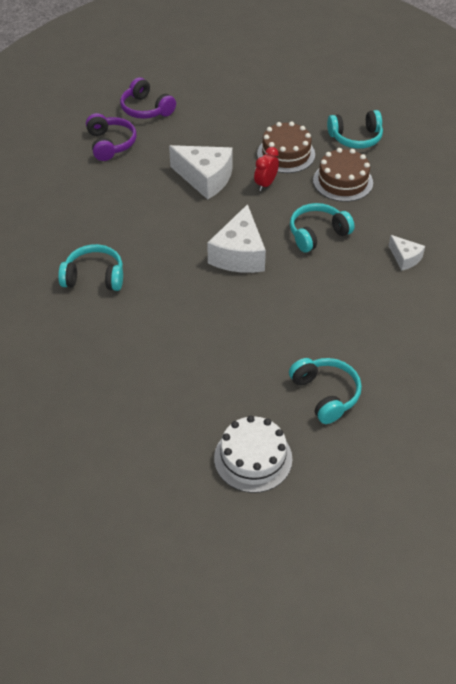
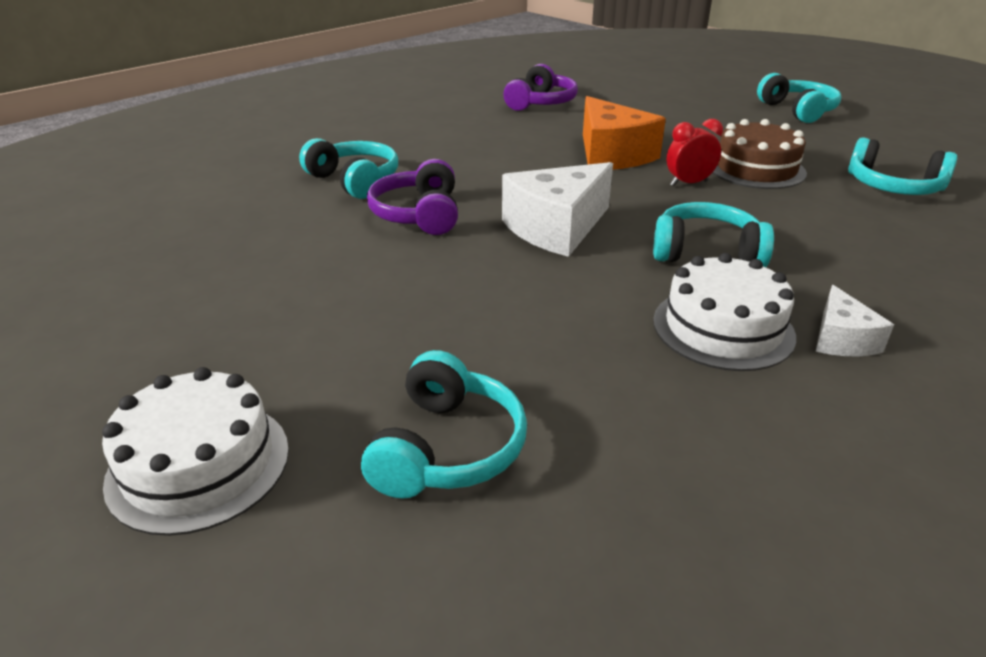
camera: 40 degrees right, 15 degrees down
purple headphones [120,77,176,119] -> purple headphones moved to [367,159,458,235]
white cheese [169,145,233,200] -> orange cheese [583,96,666,170]
brown cake [313,148,373,202] -> none
none -> white cake [653,253,796,371]
none -> turquoise headphones [757,73,841,123]

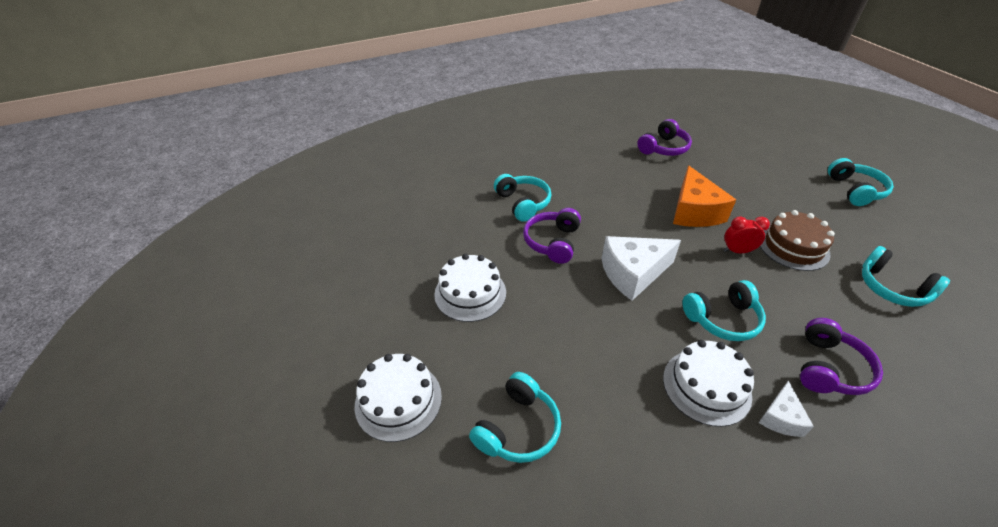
camera: 20 degrees right, 10 degrees up
turquoise headphones [653,202,774,267] -> turquoise headphones turned 135 degrees clockwise [682,280,766,341]
none -> white cake [434,254,506,322]
none -> purple headphones [800,318,883,395]

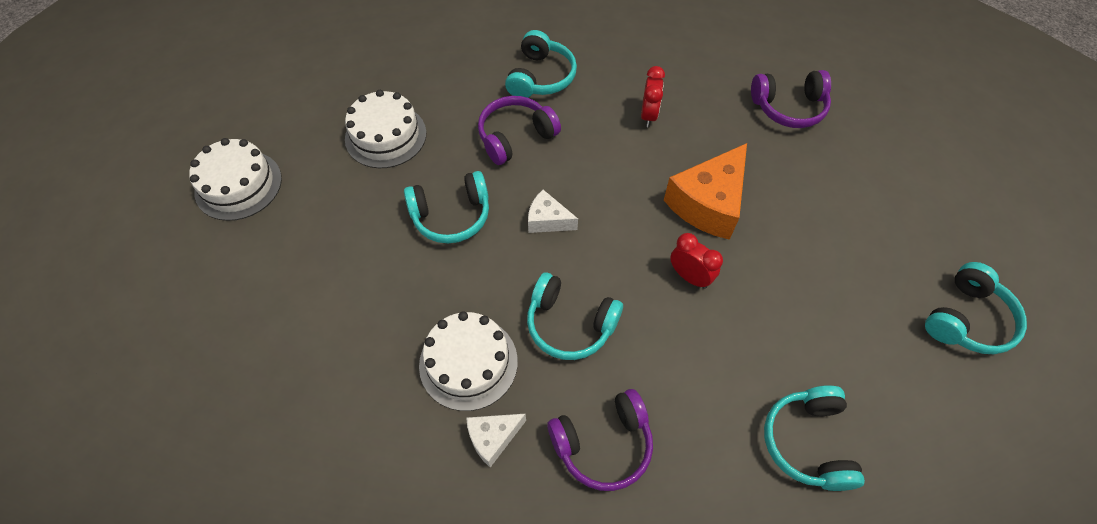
camera: 40 degrees right, 15 degrees up
turquoise headphones [469,372,561,463] -> turquoise headphones moved to [404,171,489,243]
white cheese [601,236,681,301] -> white cheese [528,190,578,233], size x0.53
brown cake [760,210,835,271] -> none
none -> red clock [641,66,665,127]

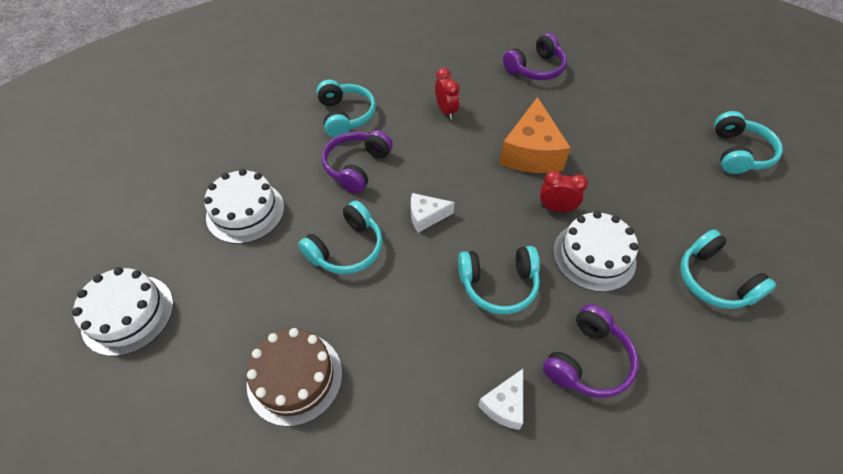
camera: 30 degrees left, 5 degrees down
white cake [419,311,518,411] -> white cake moved to [553,211,638,292]
none -> brown cake [247,328,342,427]

